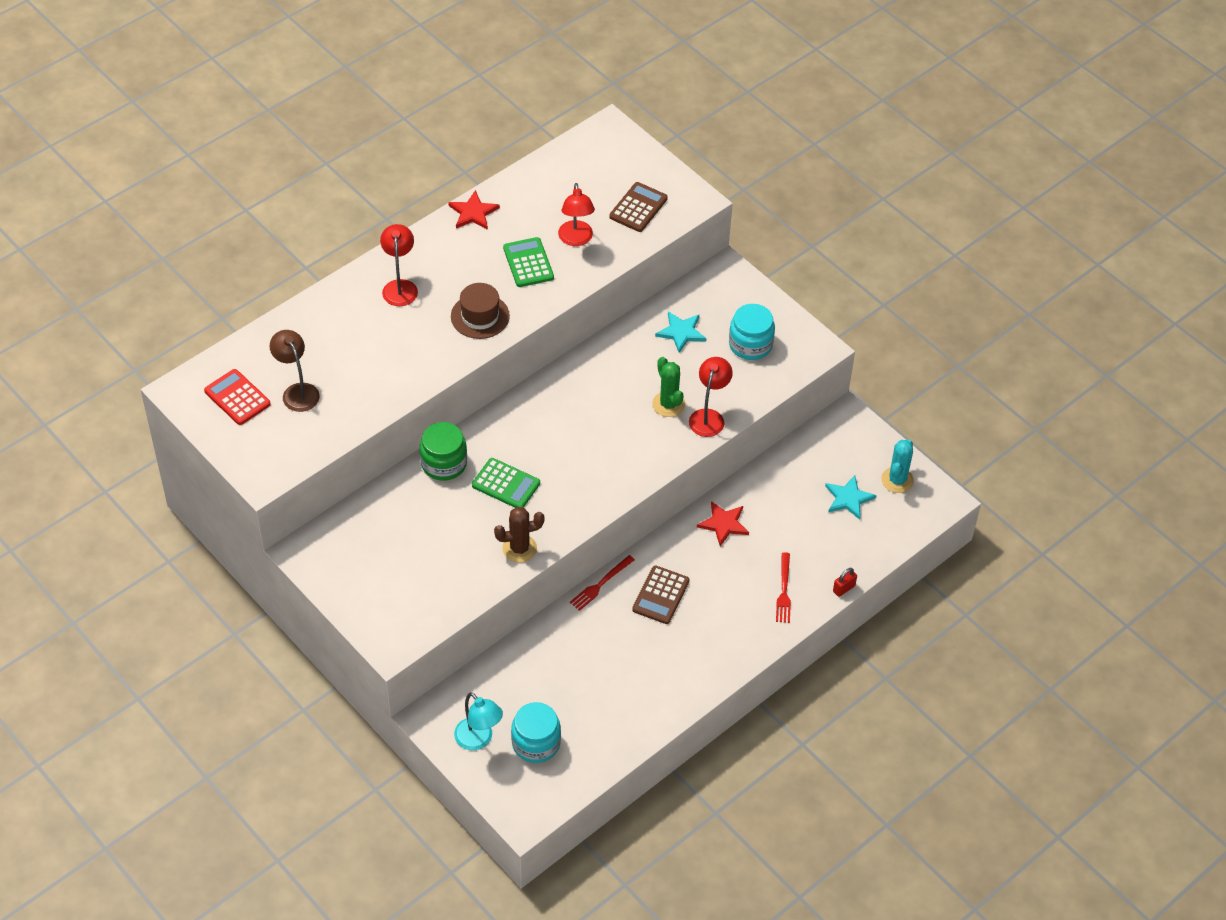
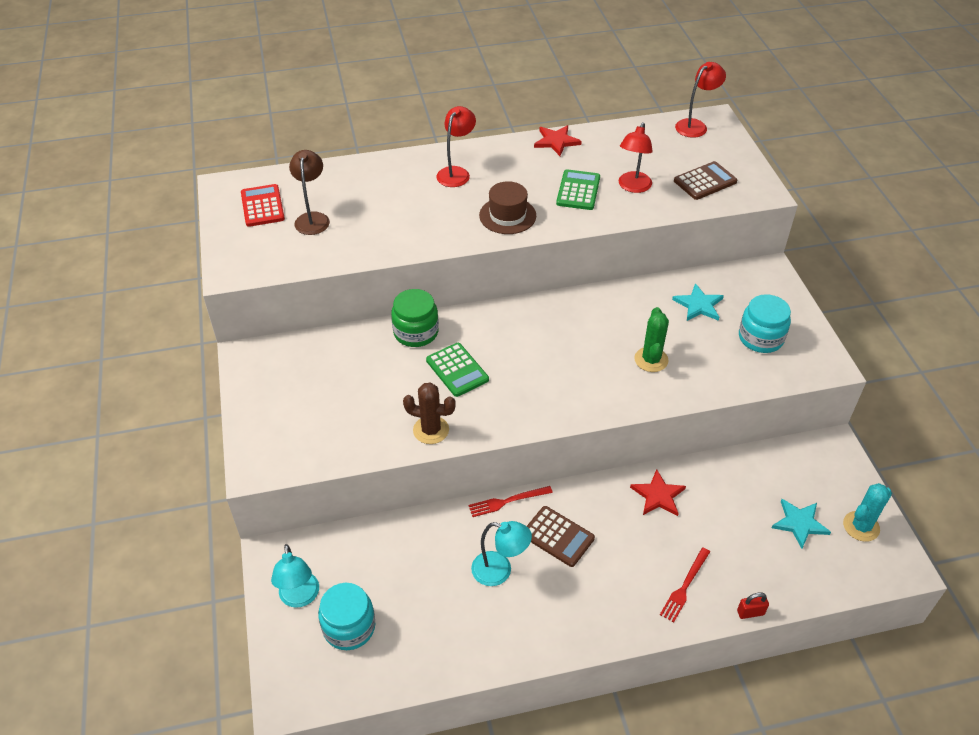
camera: 30 degrees right, 5 degrees down
brown calculator [632,565,690,624] -> brown calculator turned 105 degrees counterclockwise [527,506,595,567]
red lamp [689,357,733,437] -> red lamp moved to [675,62,726,138]
none -> turquoise lamp [471,521,532,586]

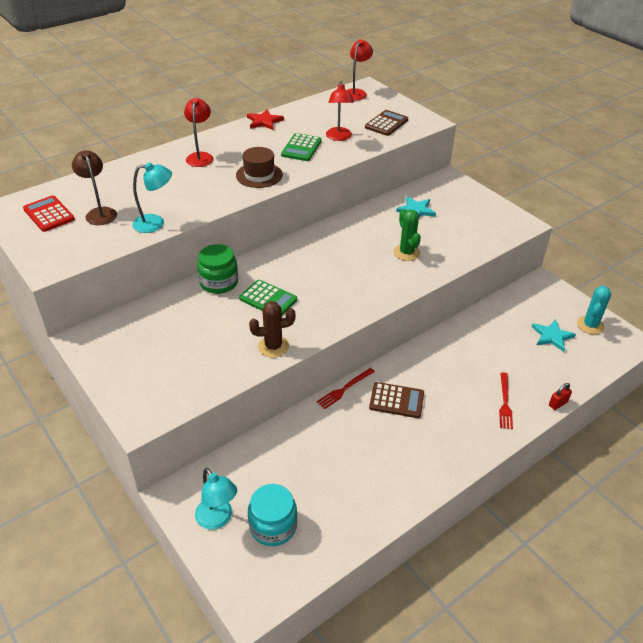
camera: 25 degrees left, 5 degrees down
turquoise lamp [471,521,532,586] -> turquoise lamp moved to [132,162,172,233]
green calculator [556,169,600,210] -> green calculator turned 150 degrees counterclockwise [281,133,322,161]
red star [630,469,686,516] -> none
turquoise jar [739,294,791,353] -> none

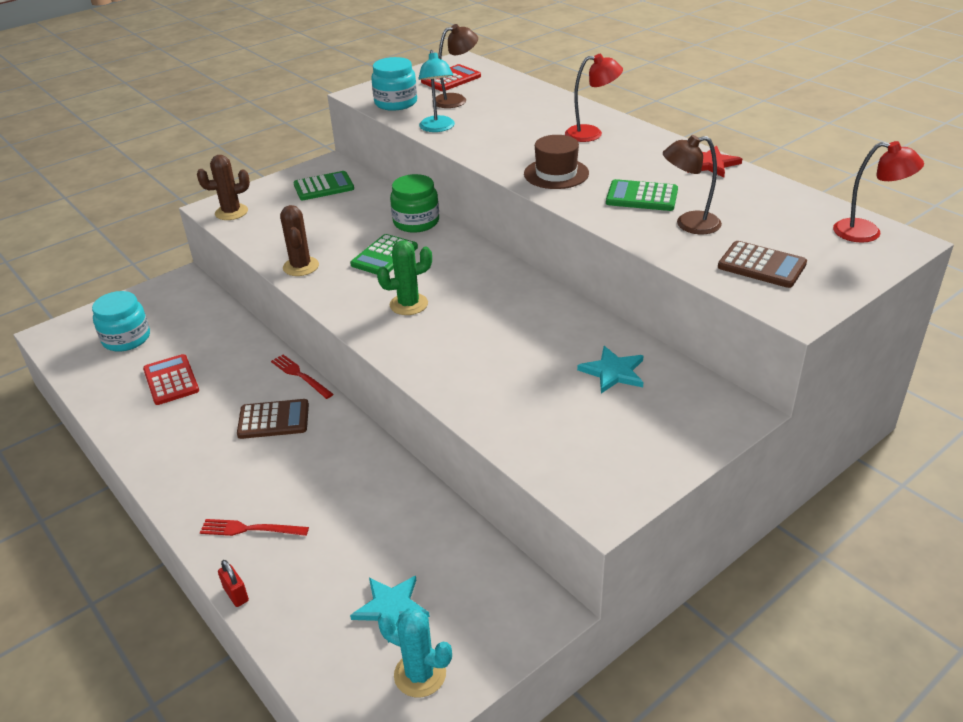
camera: 90 degrees right, 5 degrees down
turquoise lamp [195,468,237,530] -> none
red lamp [326,82,354,141] -> brown lamp [663,135,722,234]
brown calculator [369,382,424,418] -> brown calculator turned 105 degrees counterclockwise [237,399,309,439]
green cactus [393,209,421,261] -> green cactus moved to [377,240,432,315]
none -> red calculator [143,354,199,405]
none -> brown cactus [197,155,250,220]
none -> green calculator [293,171,354,200]
none -> turquoise jar [371,57,417,111]

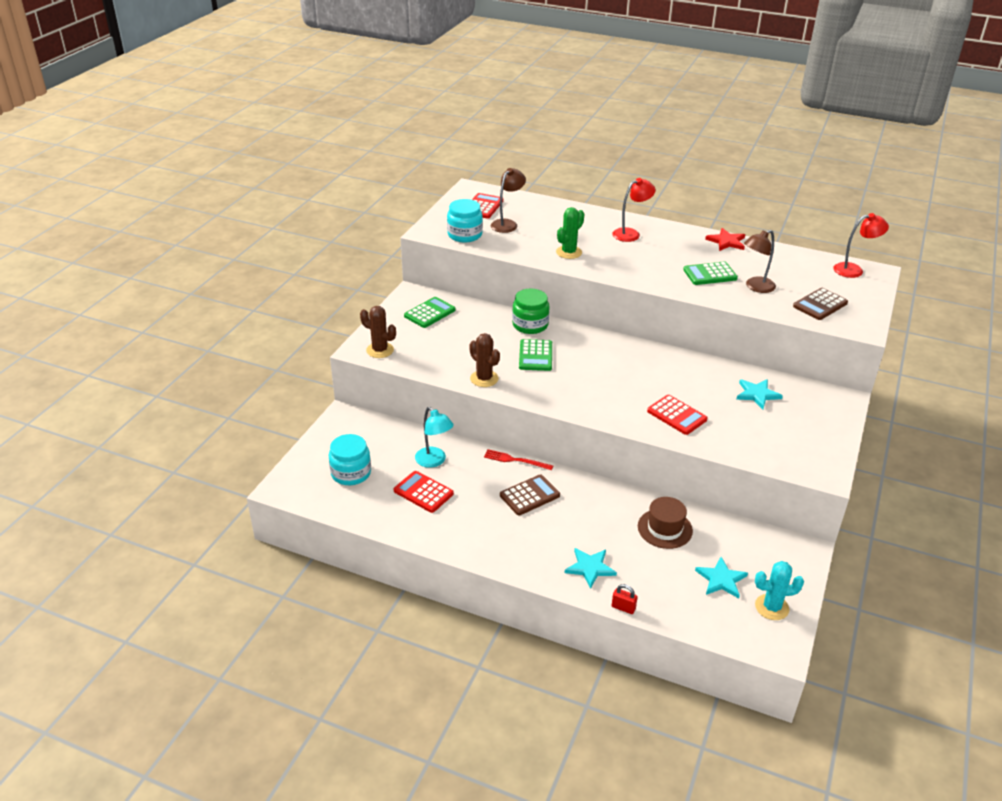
camera: 30 degrees left, 0 degrees up
brown cactus [197,155,250,220] -> brown cactus turned 75 degrees clockwise [360,306,396,358]
red fork [200,519,309,536] -> turquoise star [565,548,617,589]
green cactus [377,240,432,315] -> green cactus moved to [556,207,584,259]
turquoise lamp [418,50,455,132] -> turquoise lamp moved to [415,407,454,468]
brown hat [524,135,589,189] -> brown hat moved to [638,497,693,549]
brown calculator [718,241,807,288] -> brown calculator turned 135 degrees clockwise [793,288,848,320]
none -> red calculator [647,395,708,435]

